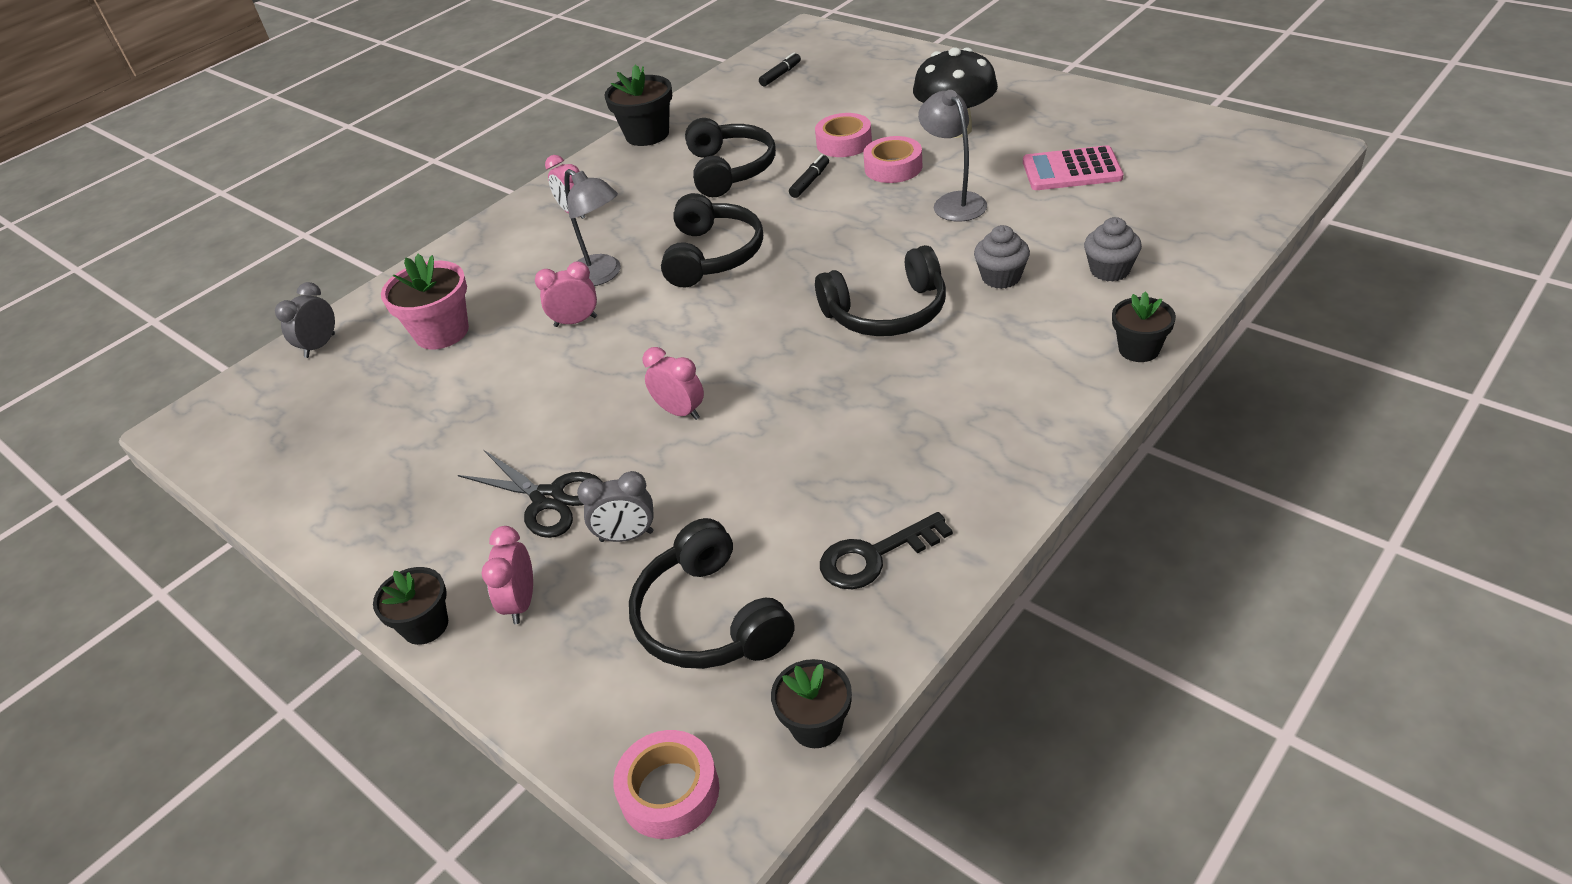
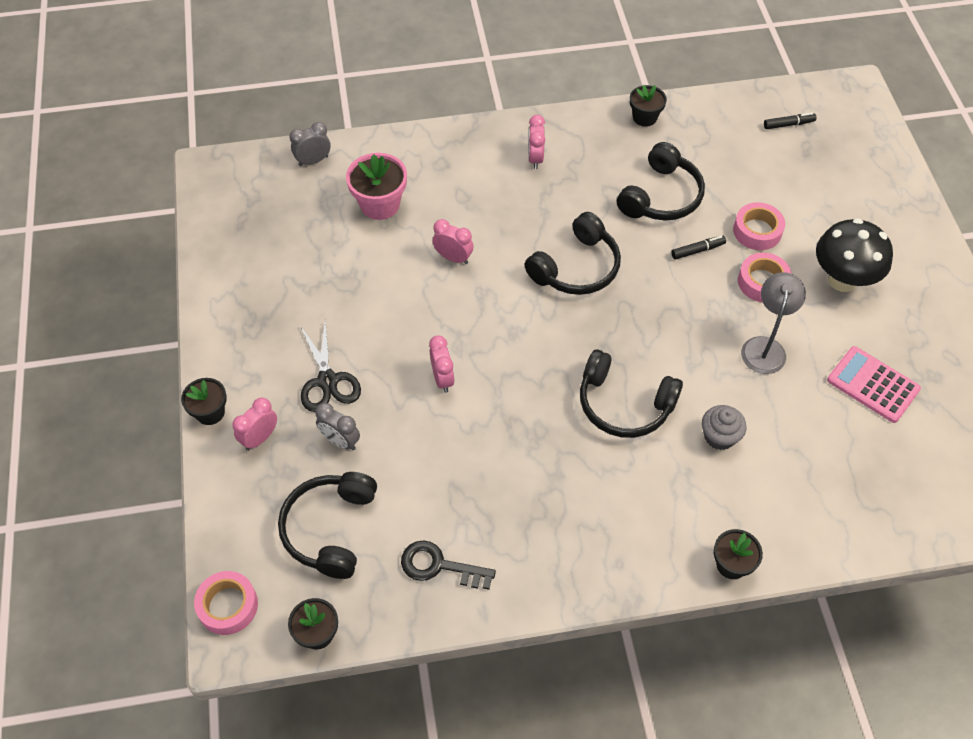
camera: 35 degrees right, 15 degrees up
grey lamp [564,169,621,286] -> none
black flower pot [604,65,672,146] -> black flower pot [630,85,667,127], size x0.65
grey cupcake [1084,217,1142,282] -> none

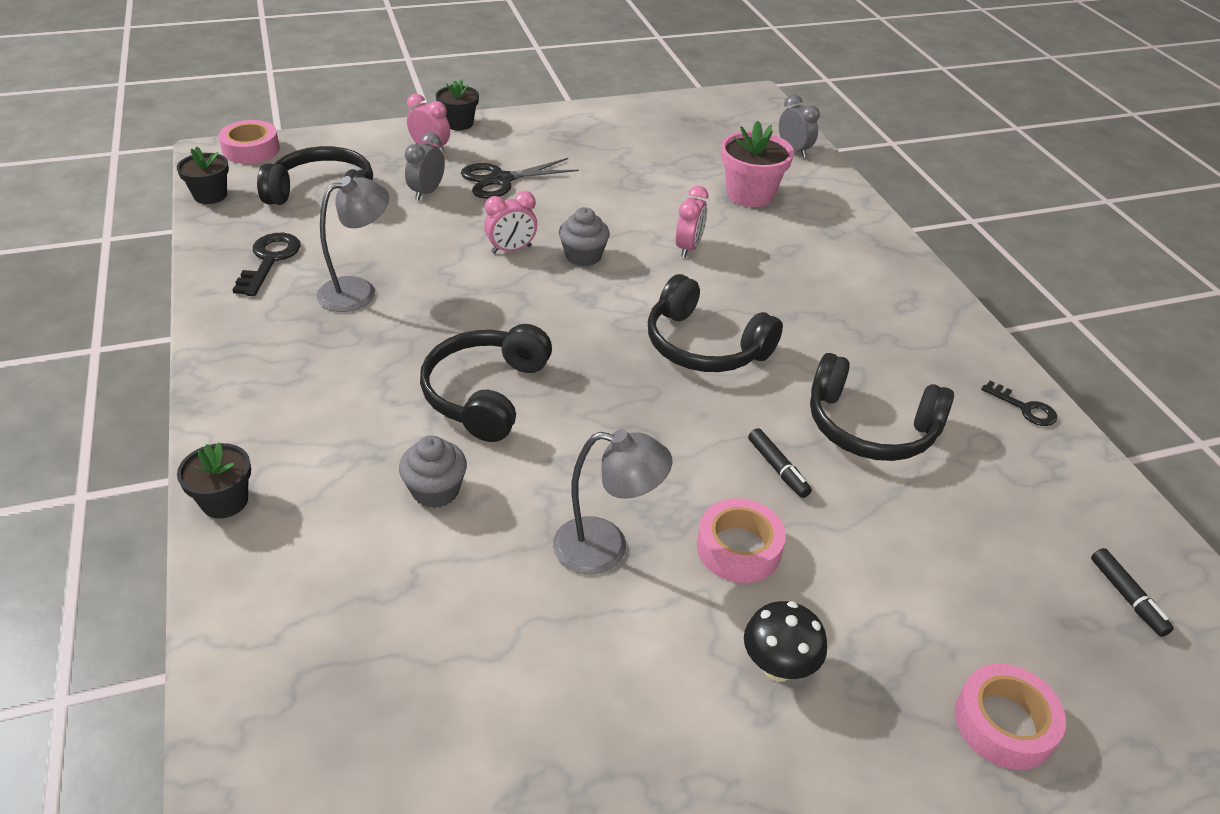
camera: 80 degrees right, 15 degrees down
pink clock [528,115,545,169] -> none
black flower pot [630,85,667,127] -> black key [981,381,1057,426]
pink tape [733,202,785,250] -> pink tape moved to [955,664,1066,770]
black mushroom [816,218,893,292] -> black mushroom [744,601,827,682], size x0.59
pink calculator [827,346,921,423] -> none
none -> grey lamp [317,176,389,312]
none -> grey cupcake [559,207,610,267]

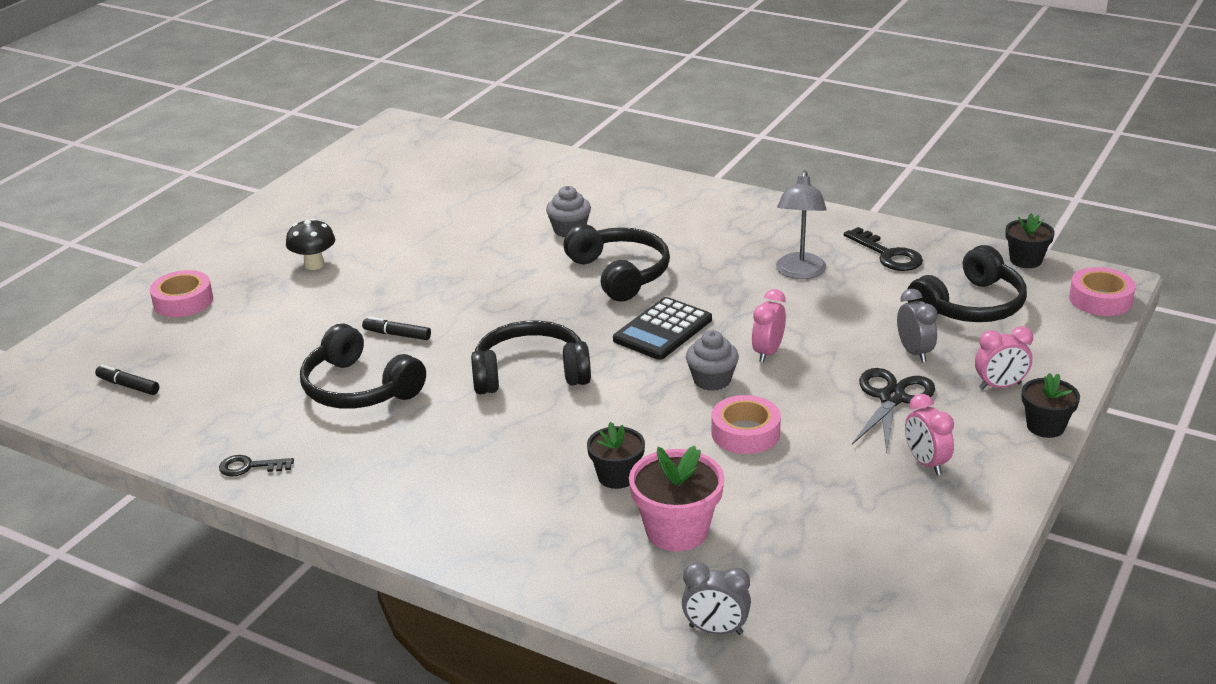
camera: 140 degrees right, 10 degrees down
black flower pot [177,442,251,518] -> black flower pot moved to [587,422,645,489]
grey lamp [553,429,672,574] -> none
pink clock [676,186,708,258] -> pink clock moved to [905,394,954,475]
pink tape [697,498,786,583] -> pink tape moved to [711,395,781,454]
black headphones [810,353,954,461] -> black headphones turned 120 degrees counterclockwise [300,324,426,409]
none -> black calculator [613,297,712,360]

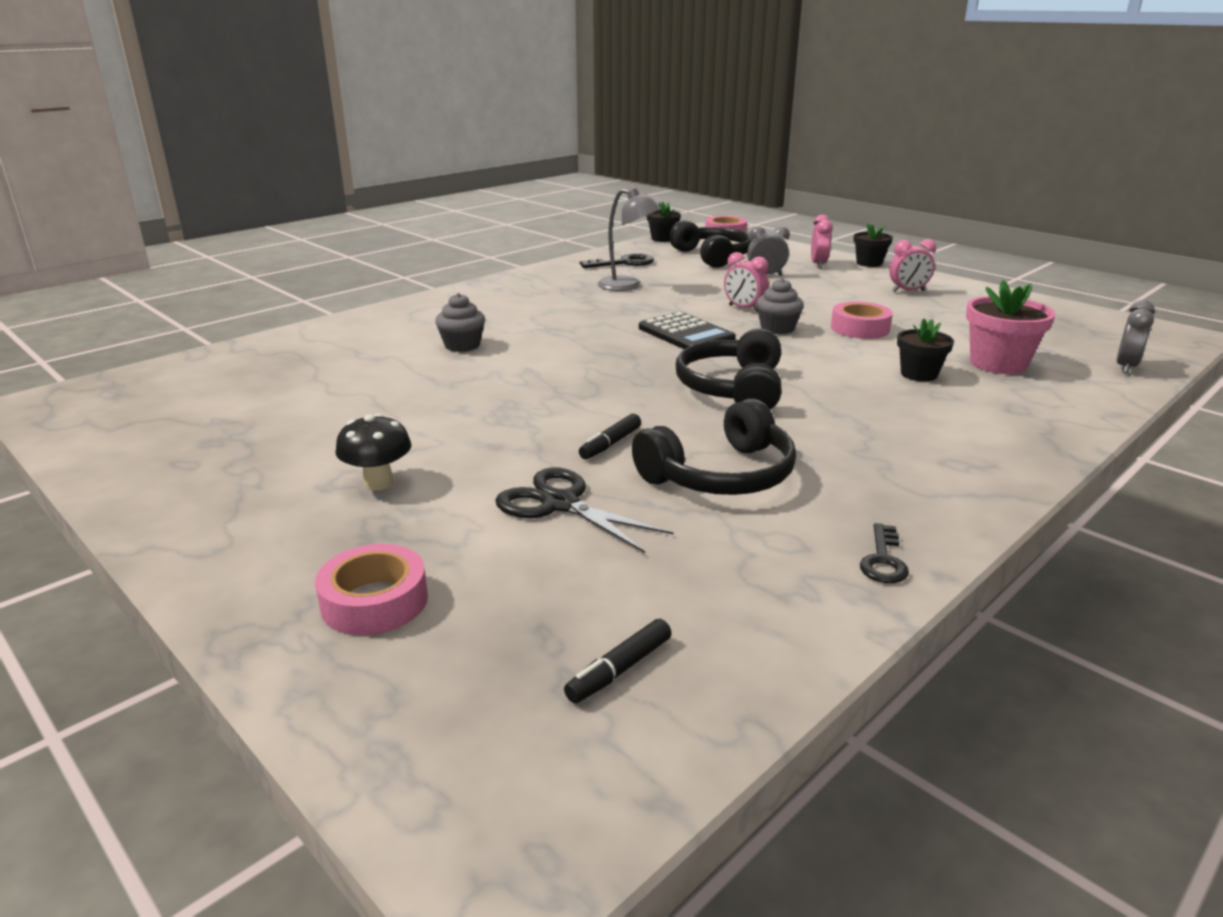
camera: 75 degrees left, 5 degrees down
black headphones [564,224,670,302] -> none
black scissors [852,368,935,453] -> black scissors moved to [495,468,673,553]

